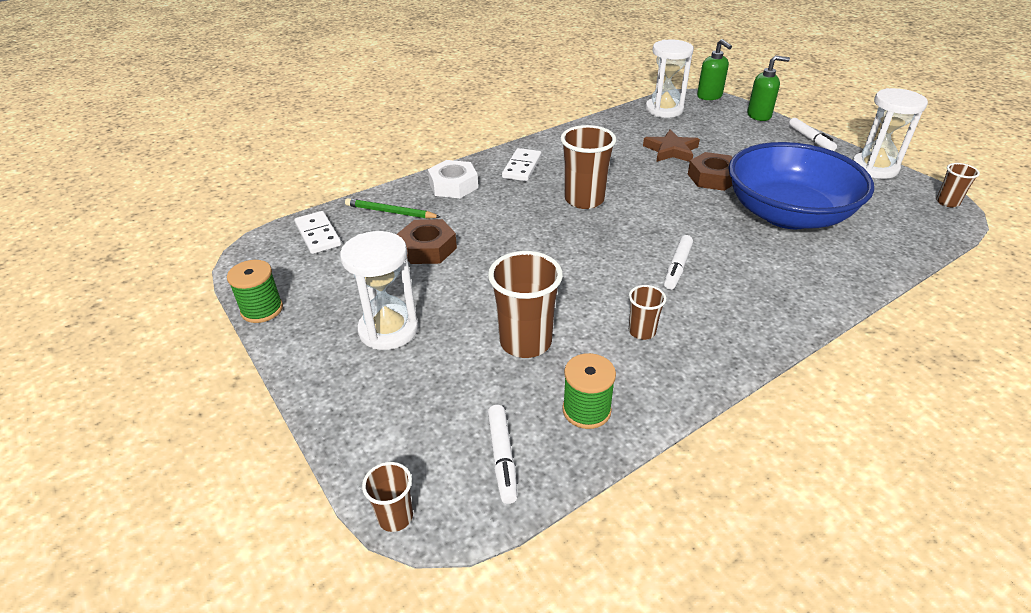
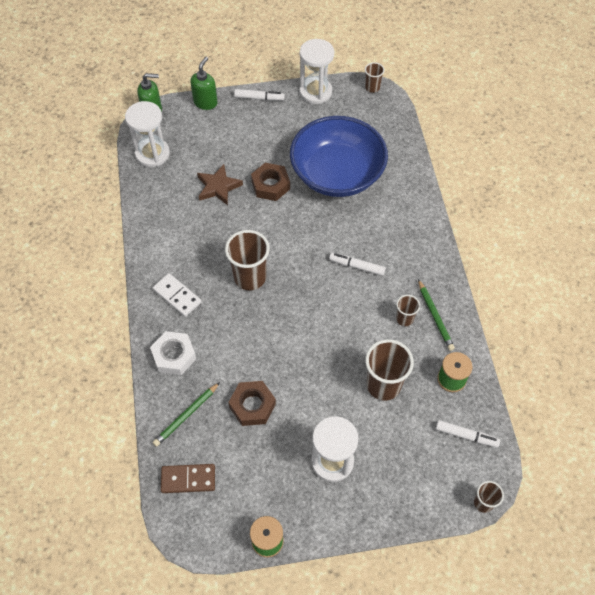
camera: 65 degrees left, 20 degrees up
white domino [294,211,341,254] -> brown domino [161,464,215,493]
white marker [664,235,693,290] -> white marker turned 150 degrees clockwise [329,253,386,276]
none -> green pencil [418,279,455,351]

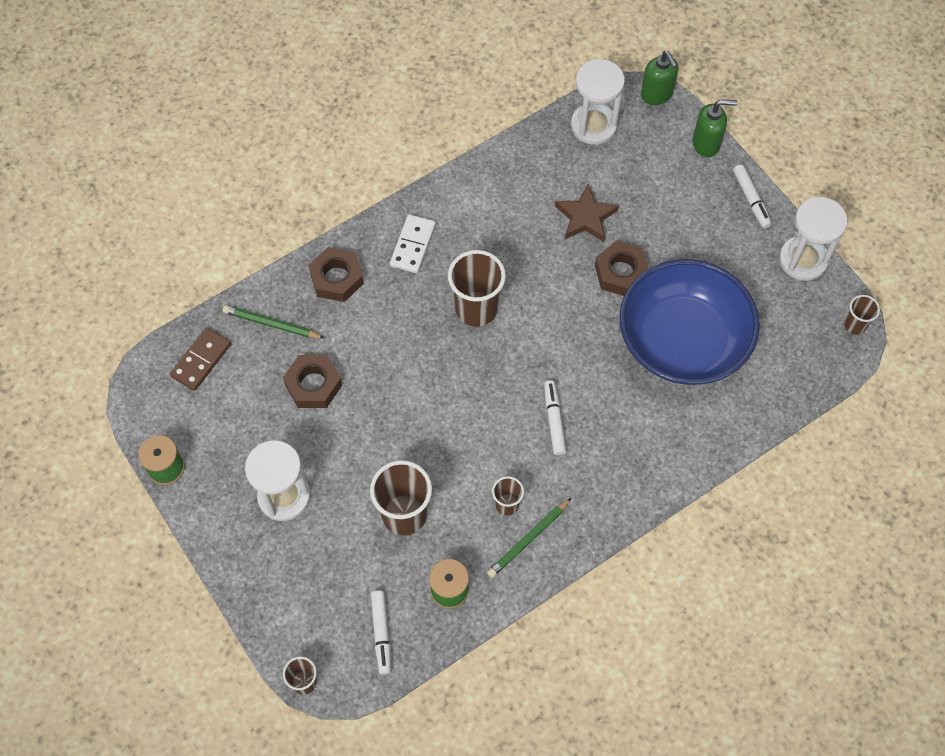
camera: 65 degrees right, 5 degrees up
white nut [150,331,196,375] -> brown nut [308,247,364,302]
brown domino [161,464,215,493] -> brown domino turned 60 degrees clockwise [170,327,231,391]

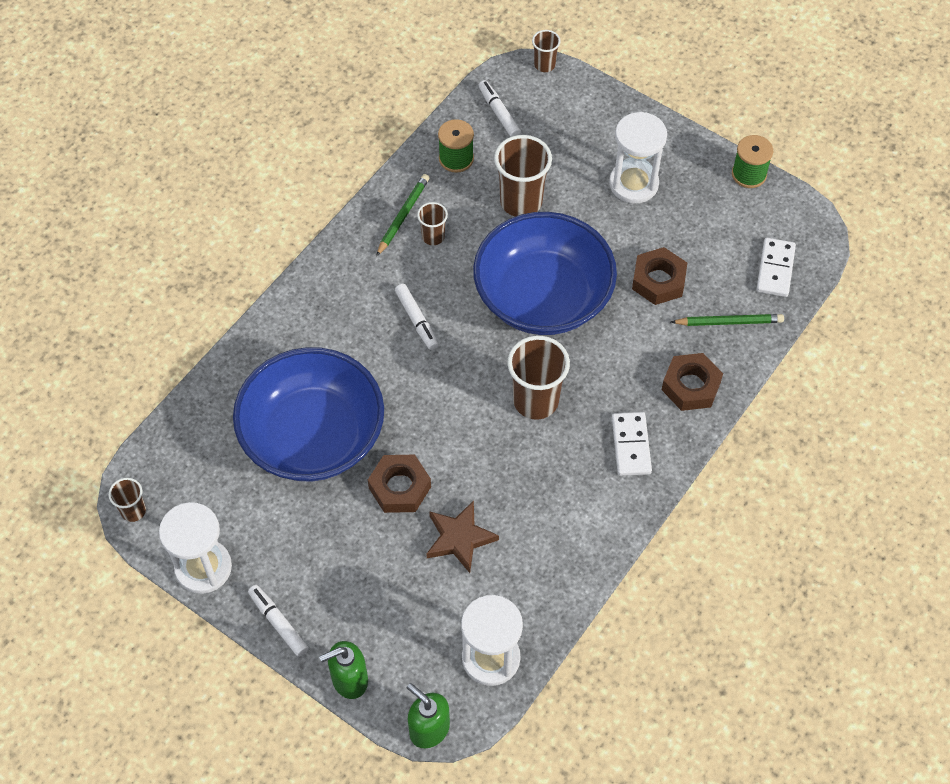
camera: 160 degrees right, 5 degrees down
brown domino [170,327,231,391] -> white domino [756,238,796,297]
none -> blue bowl [473,212,617,335]

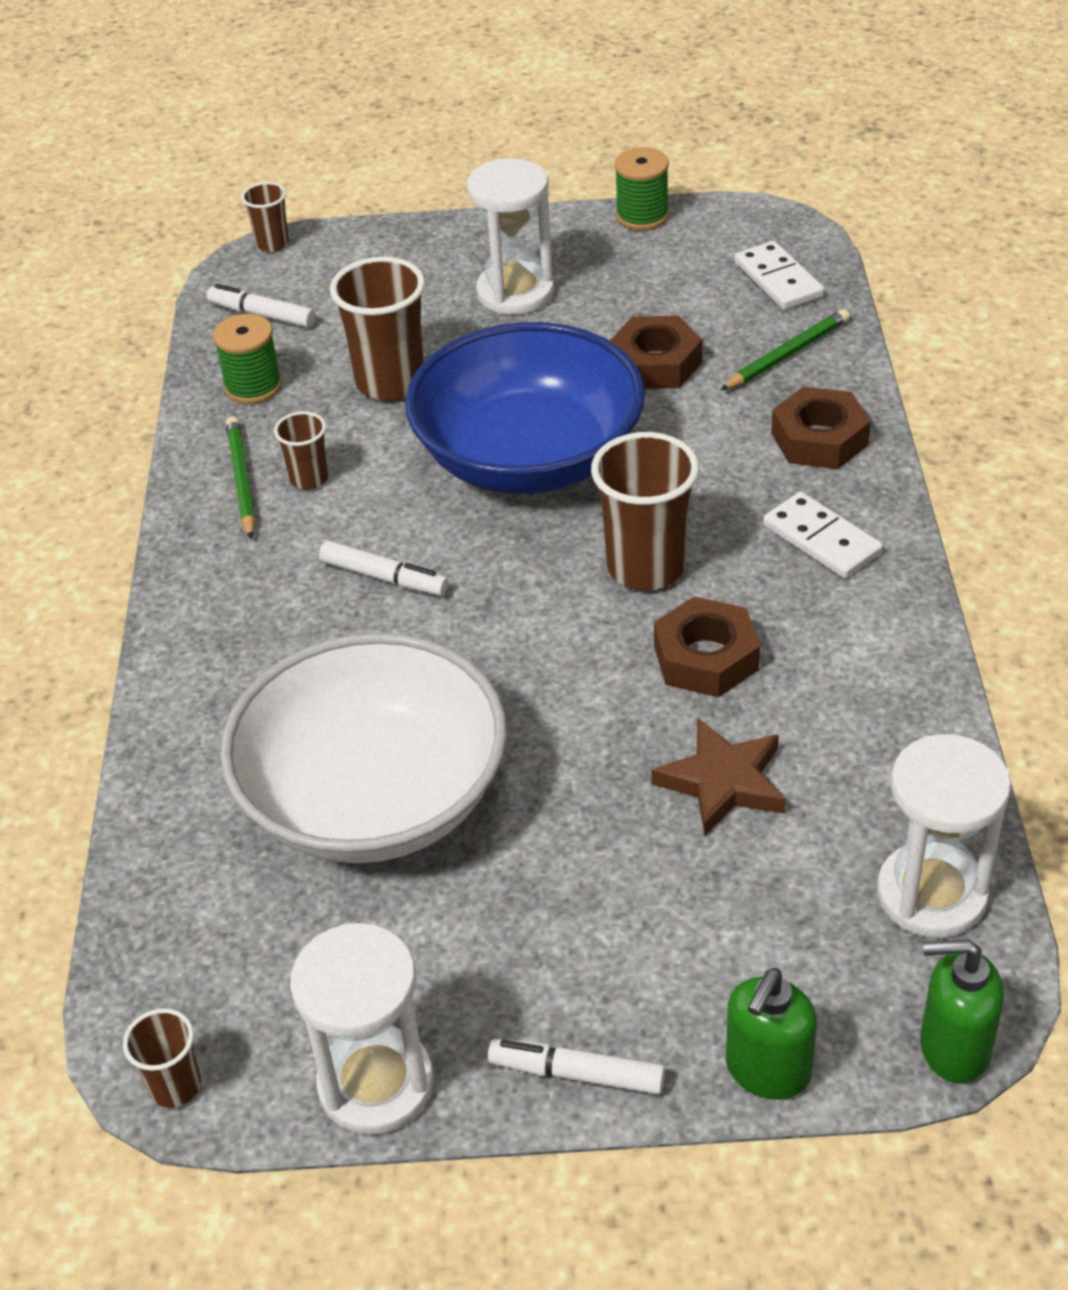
camera: 35 degrees left, 15 degrees down
blue bowl [233,347,384,482] -> white bowl [220,633,507,863]
brown nut [368,455,431,513] -> brown nut moved to [654,596,760,697]

